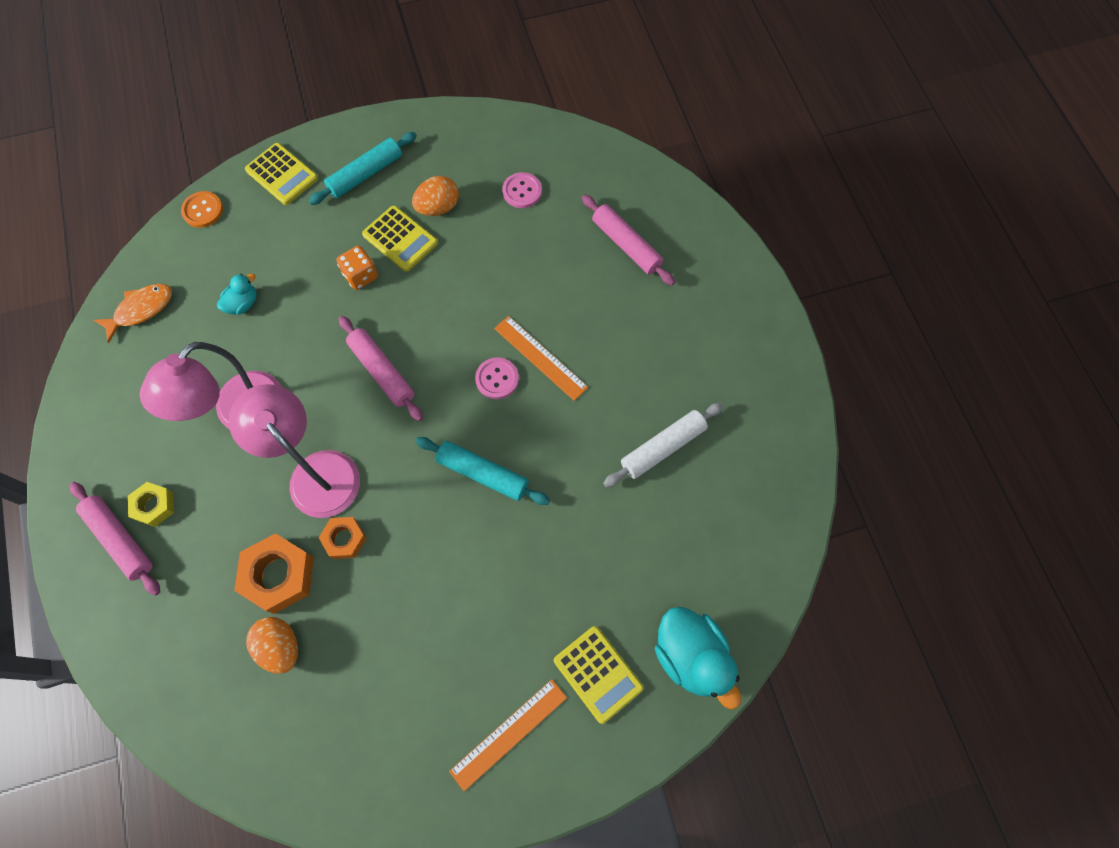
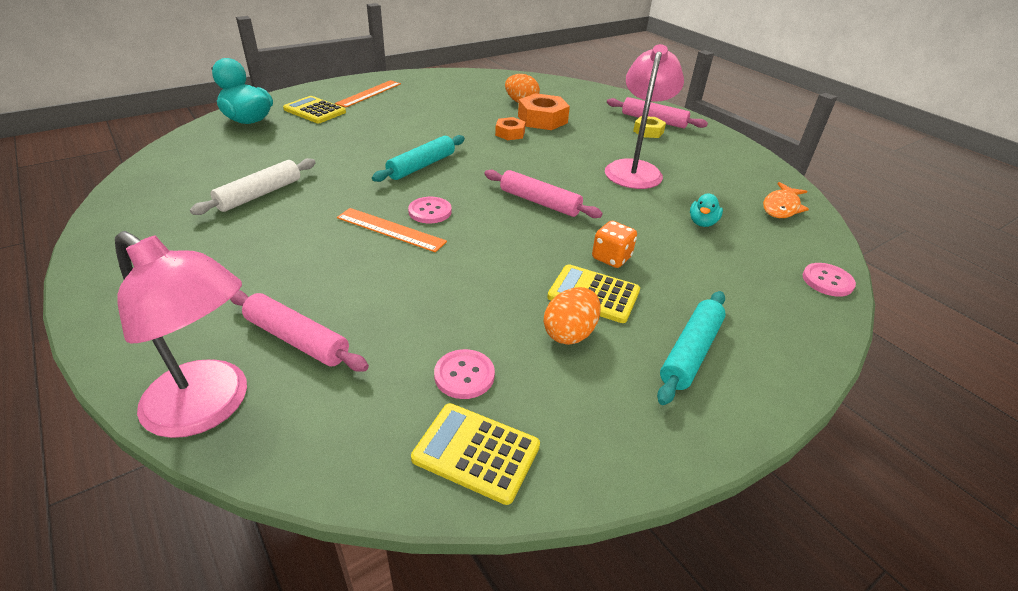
camera: 160 degrees right, 30 degrees down
orange button [181,191,223,228] -> pink button [803,263,856,297]
pink lamp [228,384,360,518] -> pink lamp moved to [115,231,247,438]
yellow calculator [245,143,318,205] -> yellow calculator moved to [411,403,540,505]
turquoise rolling pin [415,437,550,505] -> turquoise rolling pin turned 60 degrees counterclockwise [372,135,465,182]

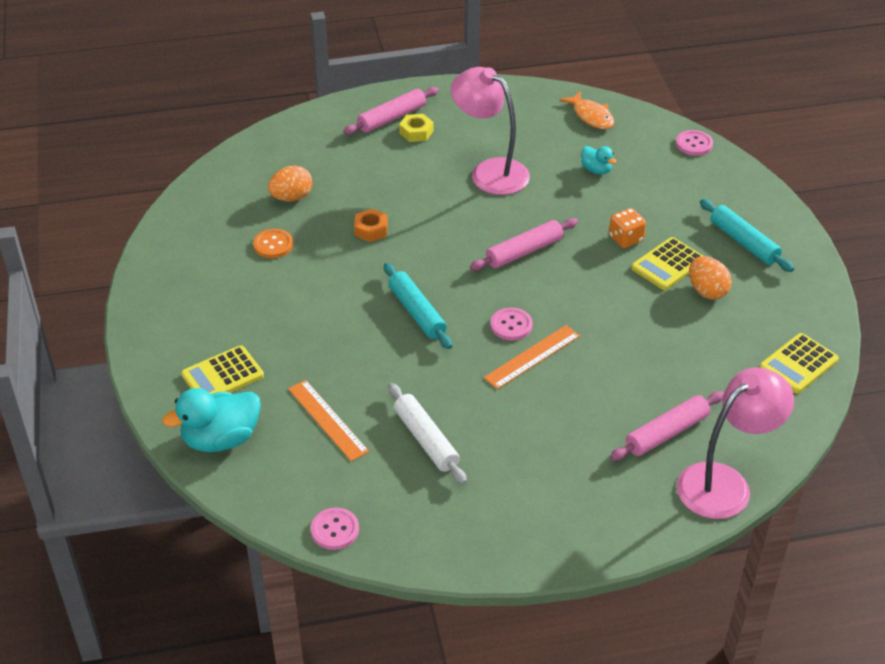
camera: 65 degrees left, 5 degrees up
orange ruler [335,80,401,108] -> orange ruler moved to [288,380,369,461]
pink button [434,349,495,399] -> pink button moved to [311,508,359,550]
orange nut [518,93,570,130] -> none
none -> orange button [253,229,293,258]

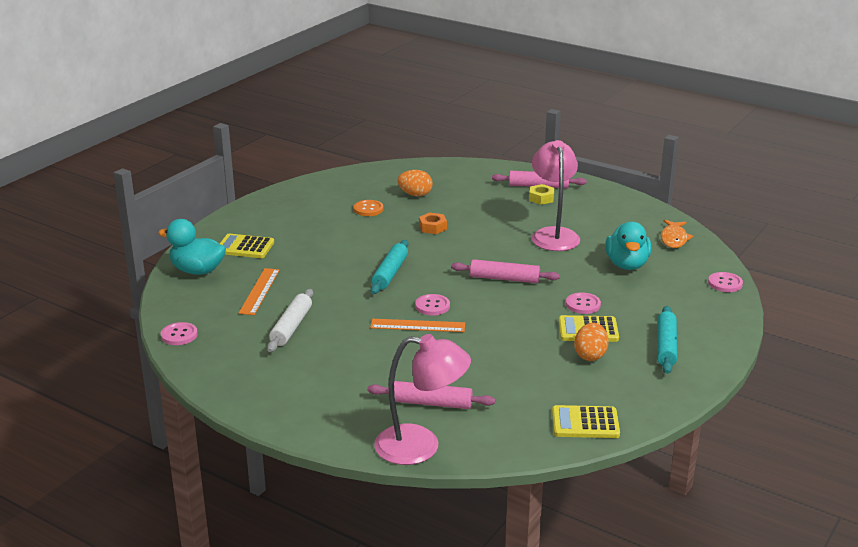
camera: 45 degrees right, 15 degrees down
turquoise duck [581,146,616,175] -> turquoise duck [605,222,651,270], size x1.90
orange dice [609,208,646,248] -> pink button [566,292,601,314]

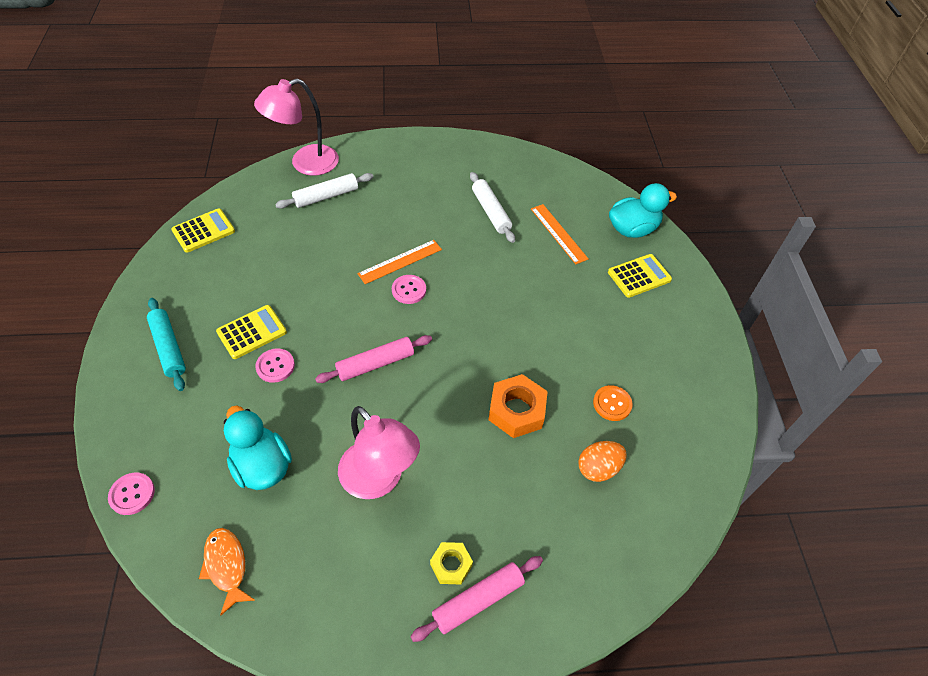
camera: 140 degrees right, 25 degrees up
pink button [161,322,198,345] -> none
pink rolling pin [367,381,496,409] -> white rolling pin [275,173,373,209]
turquoise rolling pin [371,240,408,294] -> none
orange nut [419,212,447,234] -> orange nut [489,374,548,438], size x1.68
orange egg [574,323,609,361] -> none

